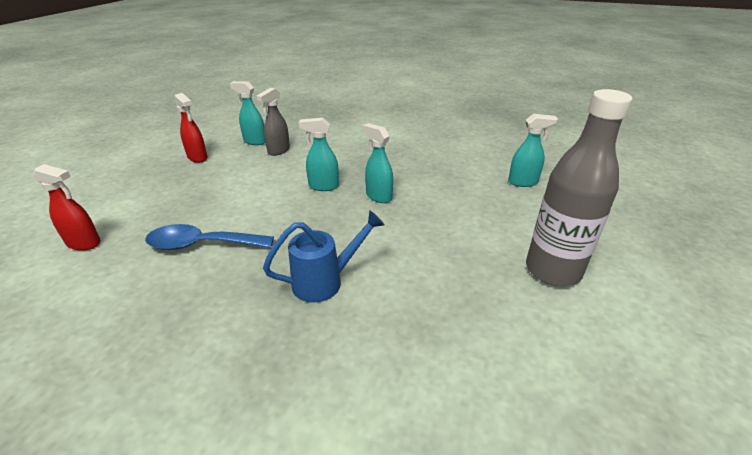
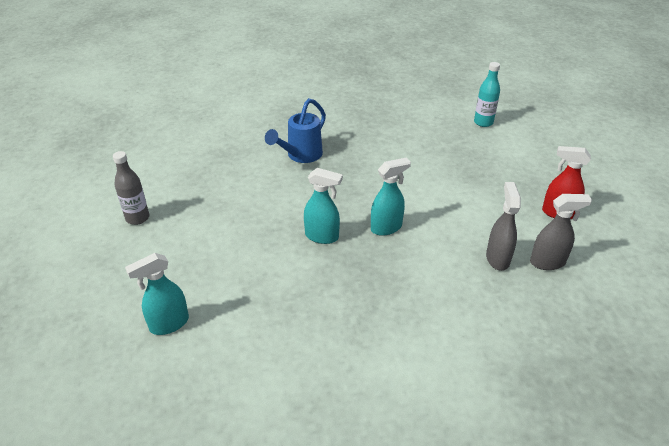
camera: 150 degrees right, 5 degrees up
red spray bottle [33,164,101,251] -> turquoise bottle [474,62,500,127]
blue spoon [145,224,274,250] -> none
turquoise spray bottle [230,81,265,145] -> grey spray bottle [530,194,592,270]
grey bottle [526,89,633,286] -> grey bottle [113,151,149,225], size x0.52

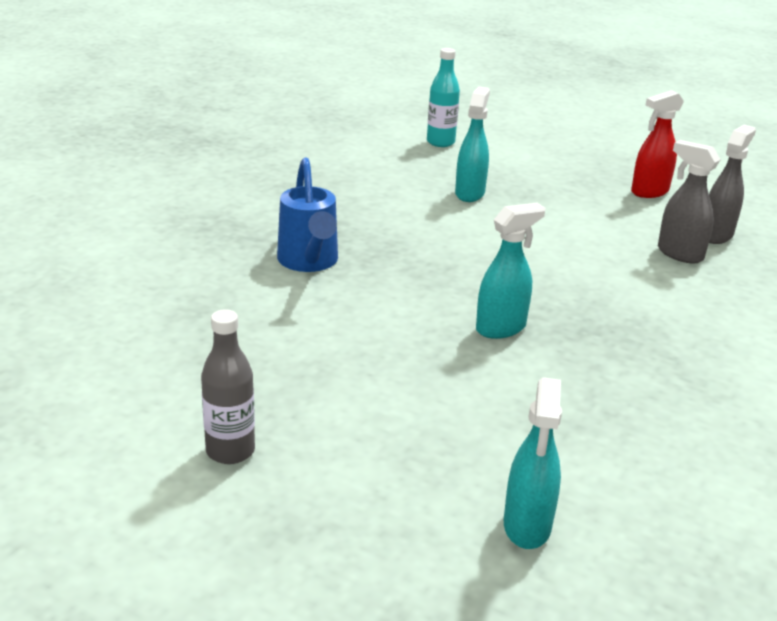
camera: 50 degrees left, 10 degrees down
turquoise spray bottle [371,157,411,236] -> turquoise spray bottle moved to [455,86,490,202]

